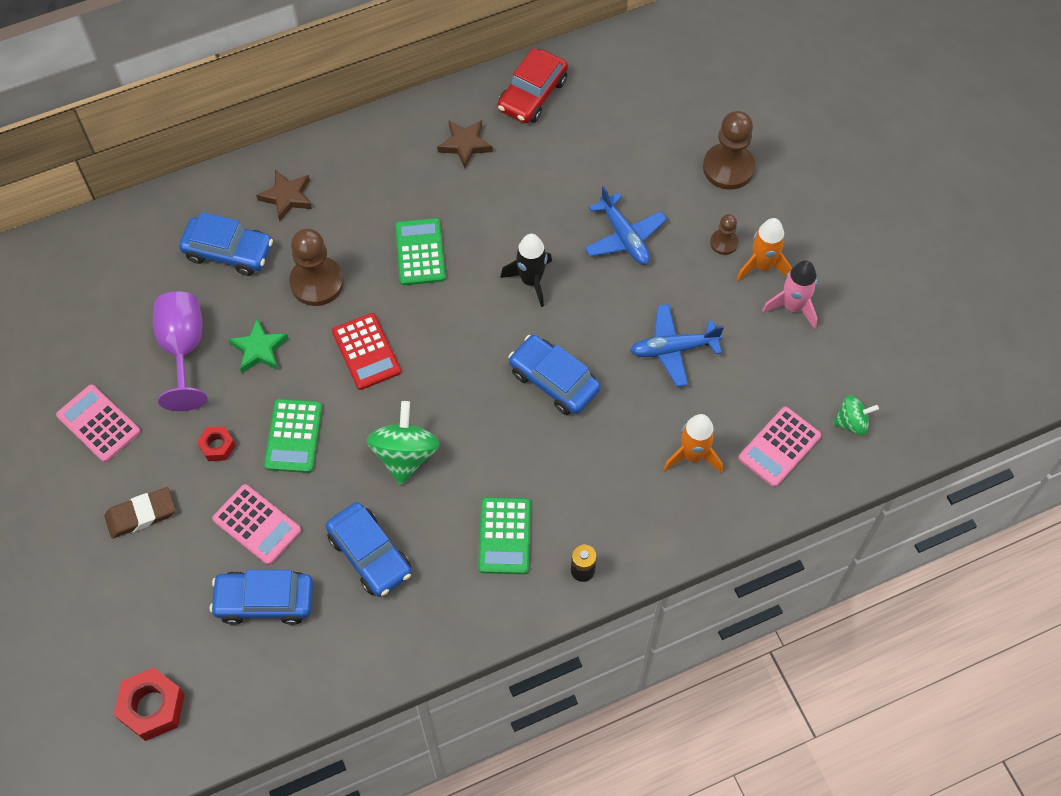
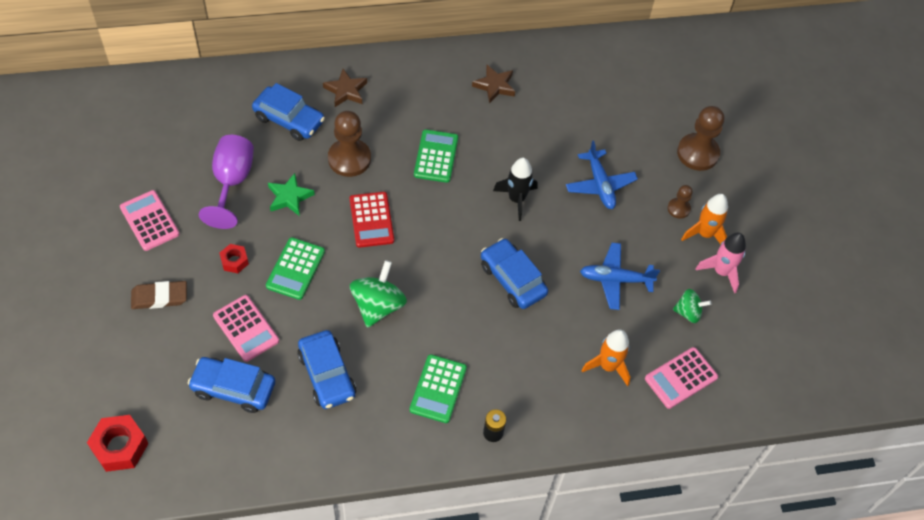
camera: 10 degrees right, 5 degrees down
red car [497,48,568,123] -> none
green spinning top [833,395,879,435] -> green spinning top moved to [673,289,712,323]

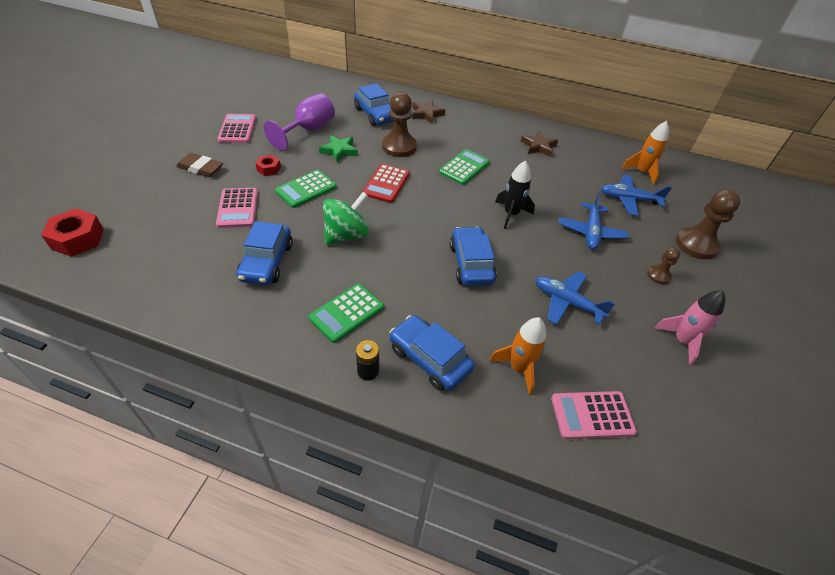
camera: 30 degrees right, 10 degrees down
blue car [187,357,275,413] -> blue car moved to [390,315,474,391]
green spinning top [673,289,712,323] -> none
orange rocket [681,194,728,244] -> orange rocket moved to [621,121,669,185]
none -> blue plane [601,175,672,216]

